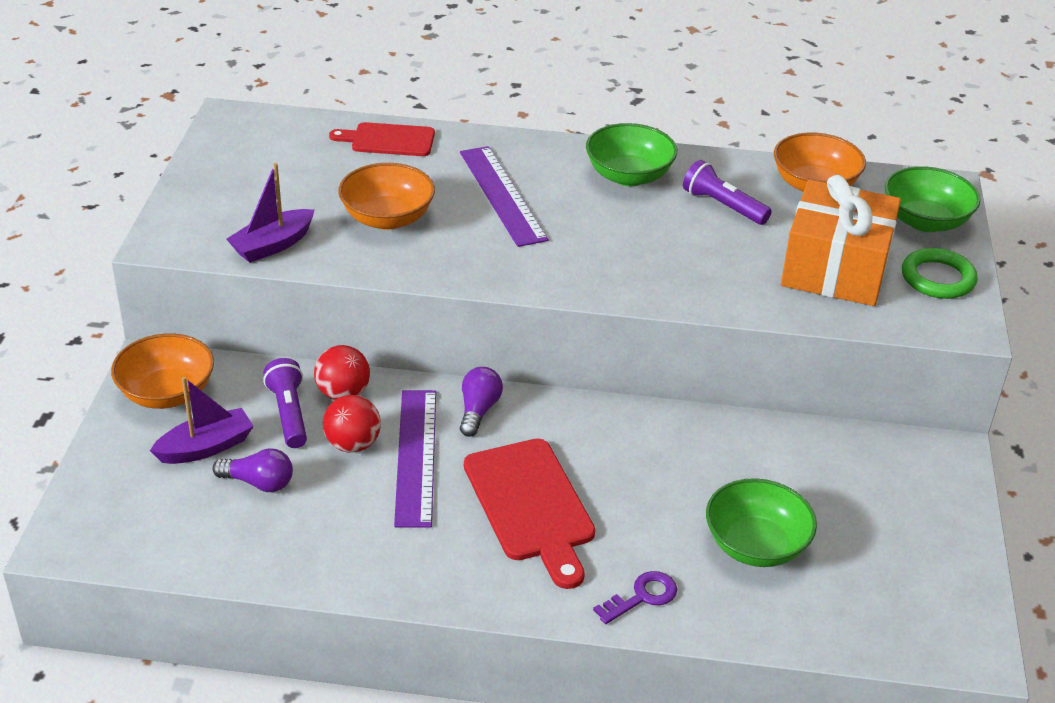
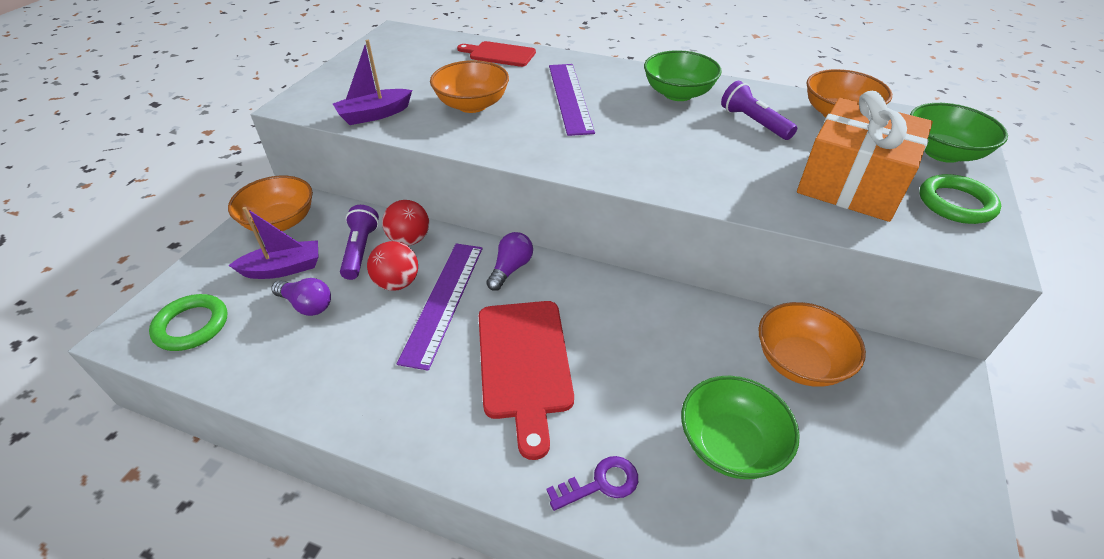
camera: 15 degrees right, 5 degrees up
none -> green ring [149,294,227,351]
none -> orange bowl [758,302,866,387]

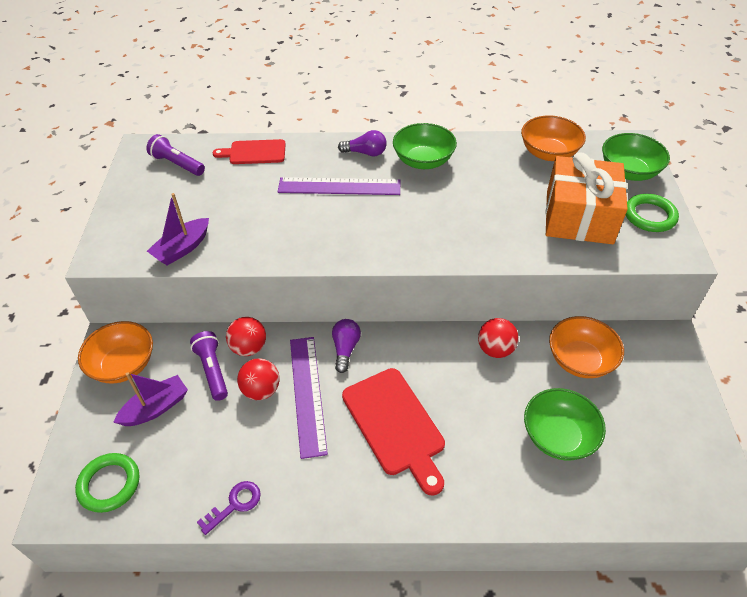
camera: 20 degrees left, 5 degrees up
purple light bulb [271,278,331,316] -> purple light bulb moved to [338,130,387,156]
orange bowl [430,60,509,113] -> none
purple key [547,456,638,511] -> purple key moved to [197,481,261,535]
purple ruler [549,64,595,136] -> purple ruler turned 60 degrees counterclockwise [278,177,401,195]
purple flashlight [721,81,797,140] -> purple flashlight moved to [146,134,205,176]
none -> red ball [478,318,519,358]

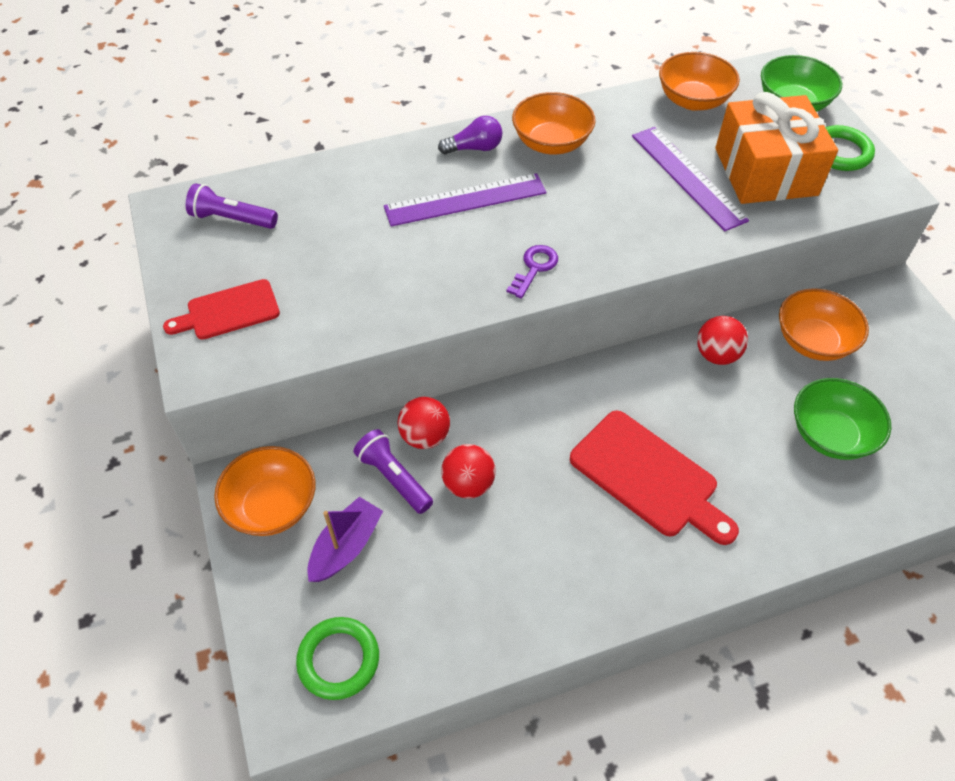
camera: 20 degrees left, 5 degrees up
purple boat [147,193,209,265] -> none
purple key [197,481,261,535] -> purple key moved to [506,245,558,299]
red cutting board [213,139,286,164] -> red cutting board moved to [163,279,280,340]
purple ruler [290,337,328,459] -> purple ruler moved to [632,127,749,231]
purple light bulb [332,319,361,373] -> none
green bowl [393,123,457,169] -> orange bowl [512,92,596,155]

